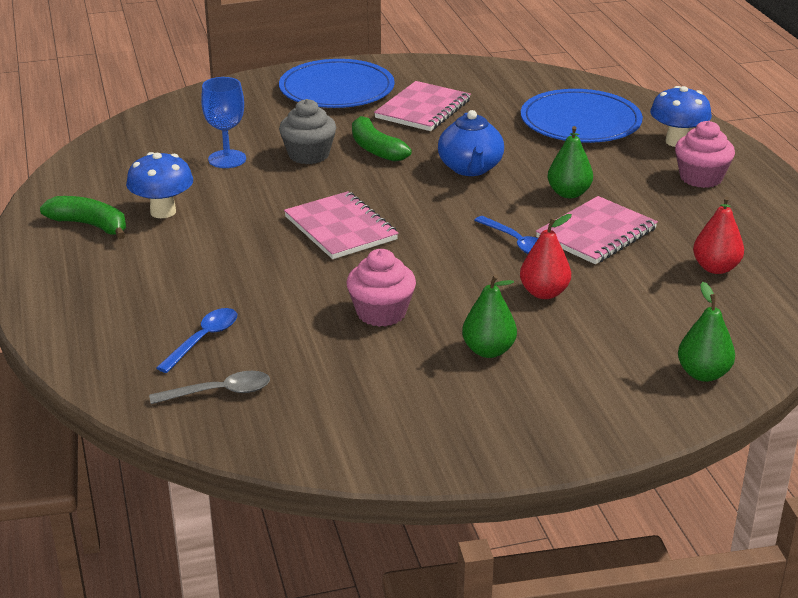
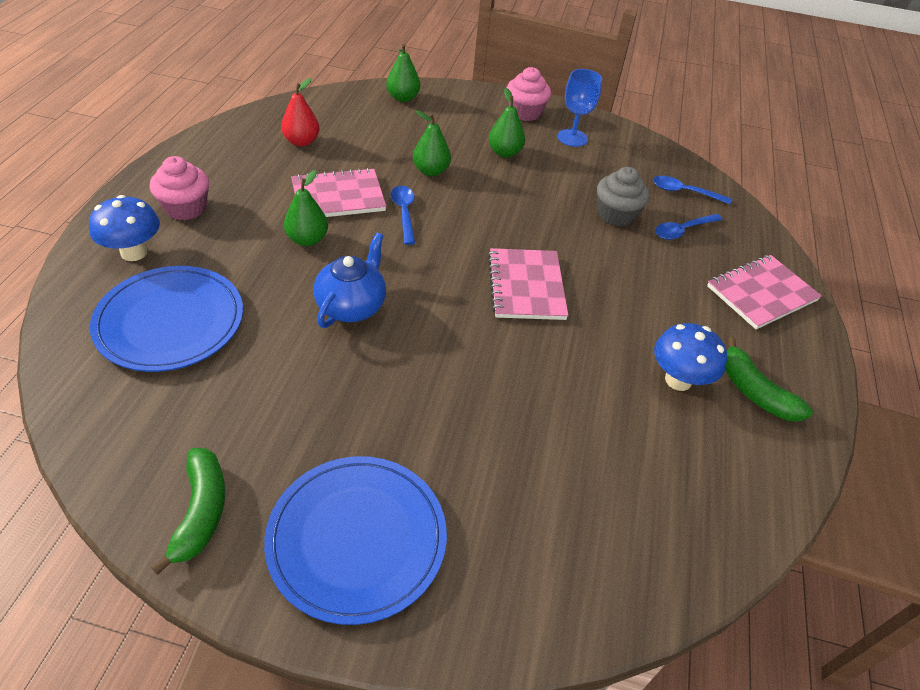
camera: 155 degrees left, 15 degrees up
grey spoon [149,371,270,404] -> blue spoon [653,176,731,204]
blue goblet [201,77,246,168] -> blue goblet moved to [558,69,602,147]
grey cupcake [279,99,336,164] -> grey cupcake moved to [597,167,649,226]
pink cupcake [346,249,416,327] -> pink cupcake moved to [507,67,551,121]
green banana [352,113,412,162] -> green banana moved to [151,448,225,575]
pink notebook [374,81,471,131] -> pink notebook moved to [707,255,822,329]
red pear [520,214,572,299] -> green pear [413,111,451,176]

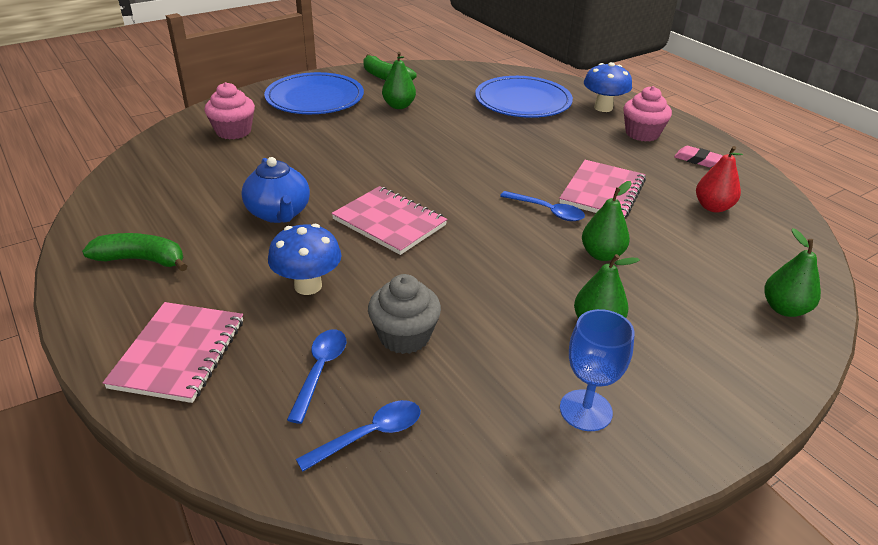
camera: 135 degrees right, 10 degrees down
green pear [284,170,328,246] -> green pear moved to [382,52,416,109]
blue teapot [314,232,386,328] -> blue teapot moved to [241,157,310,223]
pink cupcake [507,67,551,121] -> pink cupcake moved to [204,82,255,140]
blue mushroom [654,323,727,391] -> blue mushroom moved to [268,224,342,295]
none -> pink eraser [674,146,722,167]

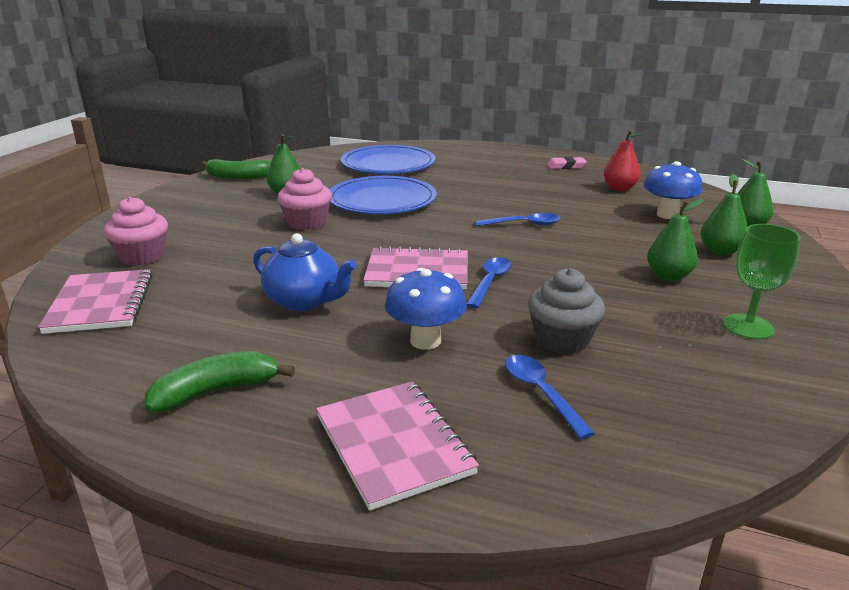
camera: 35 degrees left, 10 degrees down
blue plate [264,72,364,114] -> blue plate moved to [330,176,437,214]
blue spoon [296,400,421,472] -> blue spoon moved to [467,257,512,308]
pink notebook [559,160,646,218] -> pink notebook moved to [38,269,153,334]
blue goblet [560,309,635,431] -> green goblet [723,224,801,340]
green pear [582,181,632,261] -> green pear moved to [701,174,748,255]
blue mushroom [584,62,632,112] -> blue mushroom moved to [644,161,703,219]
pink cupcake [623,86,672,142] -> pink cupcake moved to [277,168,332,230]

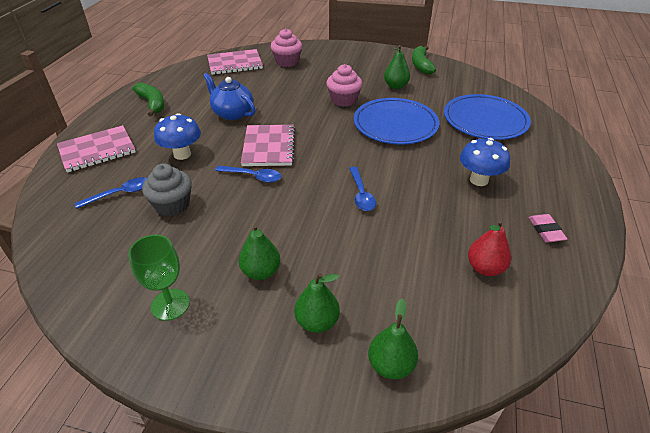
camera: 85 degrees right, 15 degrees up
blue teapot [253,233,357,311] -> blue teapot turned 105 degrees clockwise [203,73,255,120]
blue mushroom [644,161,703,219] -> blue mushroom moved to [460,138,510,186]

